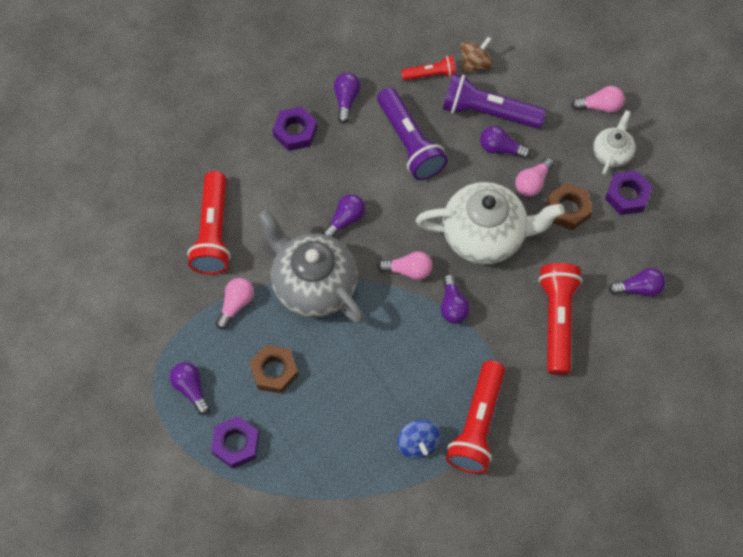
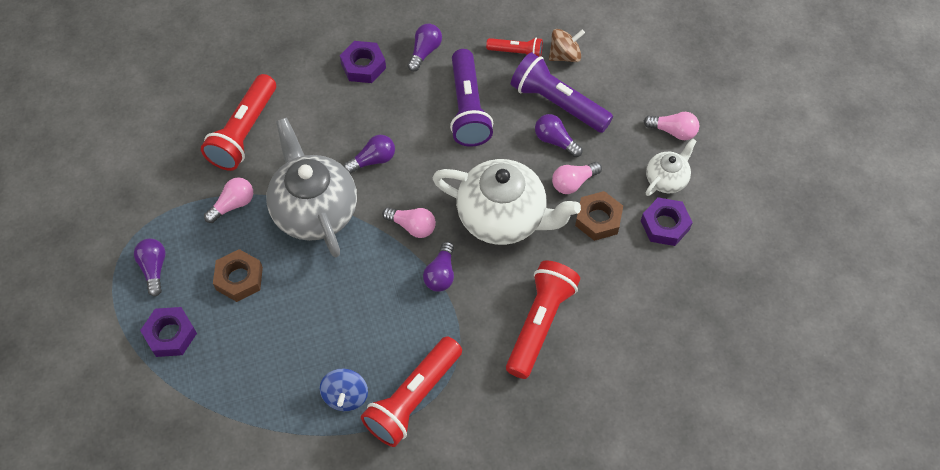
camera: 20 degrees right, 5 degrees down
purple light bulb [609,268,665,297] -> none

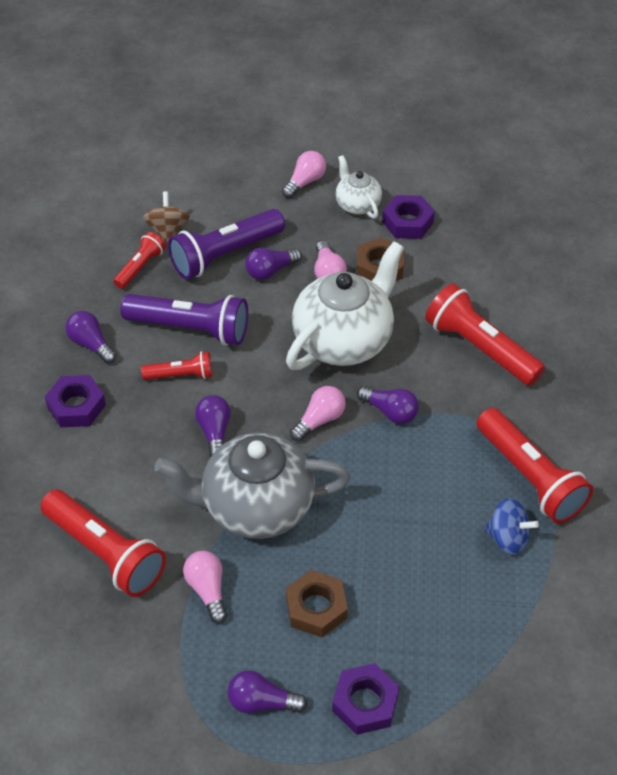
camera: 70 degrees left, 10 degrees down
none -> red flashlight [141,351,212,380]

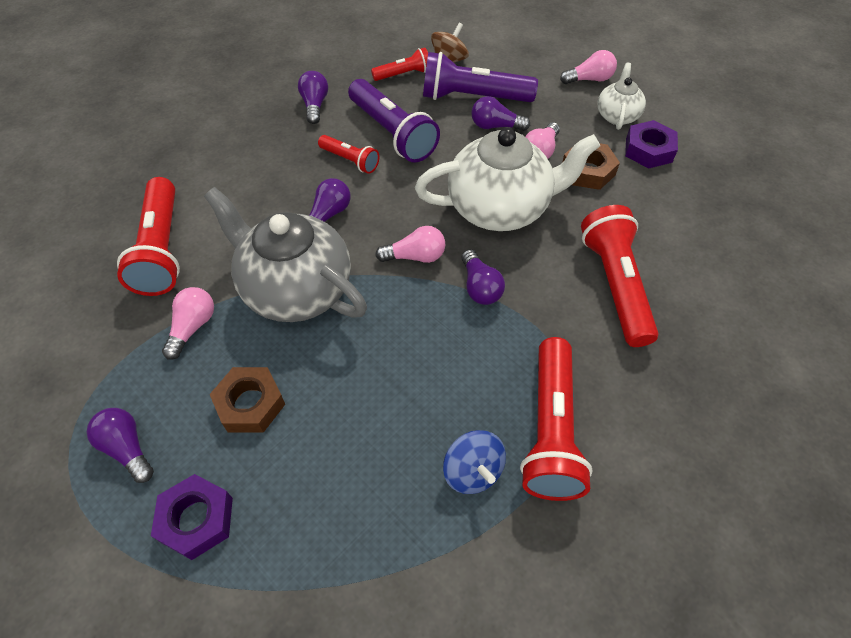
camera: 40 degrees right, 5 degrees up
purple nut [45,375,106,427] -> none

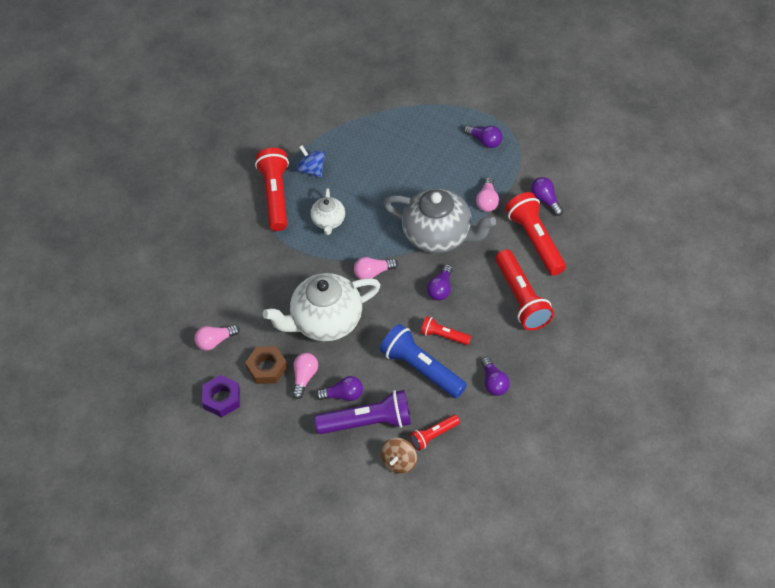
camera: 170 degrees right, 0 degrees up
purple nut [151,474,233,560] -> none
brown nut [210,367,285,433] -> none
purple flashlight [348,79,440,163] -> blue flashlight [380,324,467,398]
purple light bulb [462,249,505,305] -> purple light bulb moved to [531,177,563,216]
pink light bulb [560,50,617,84] -> pink light bulb moved to [194,325,240,351]
red flashlight [581,205,658,347] -> red flashlight moved to [495,249,554,330]
white teapot [598,63,646,130] -> white teapot moved to [311,188,345,235]

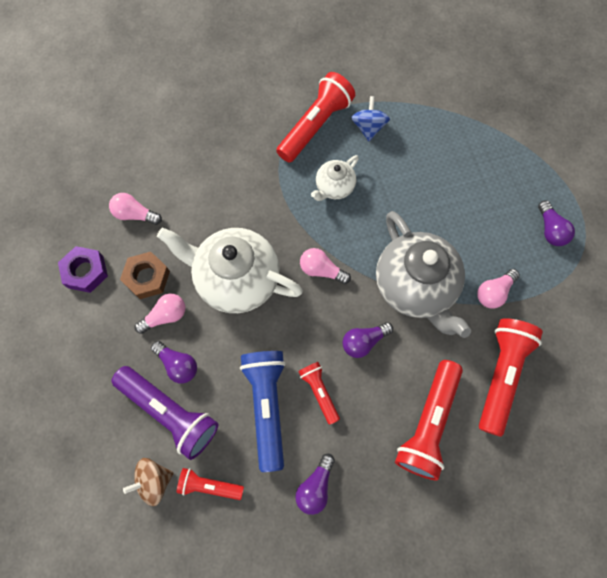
camera: 40 degrees right, 15 degrees up
purple light bulb [531,177,563,216] -> none

